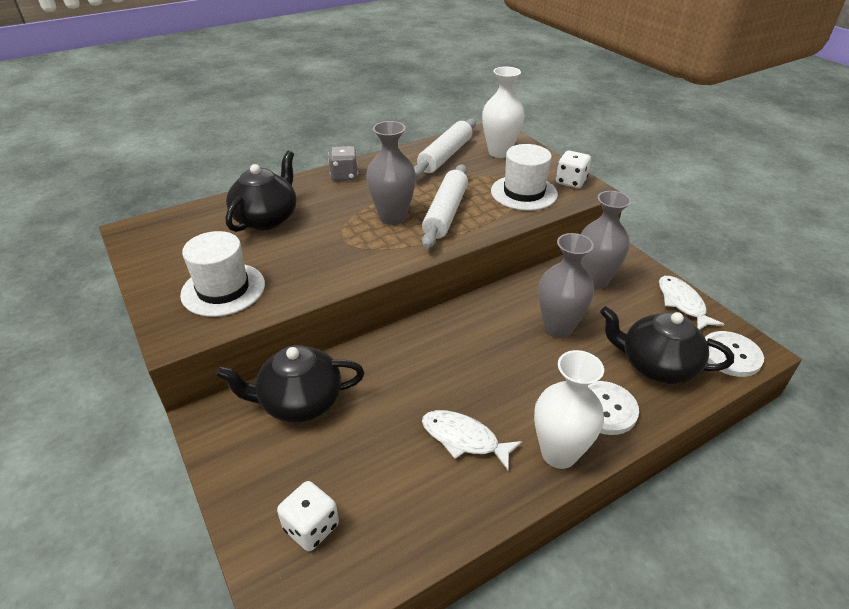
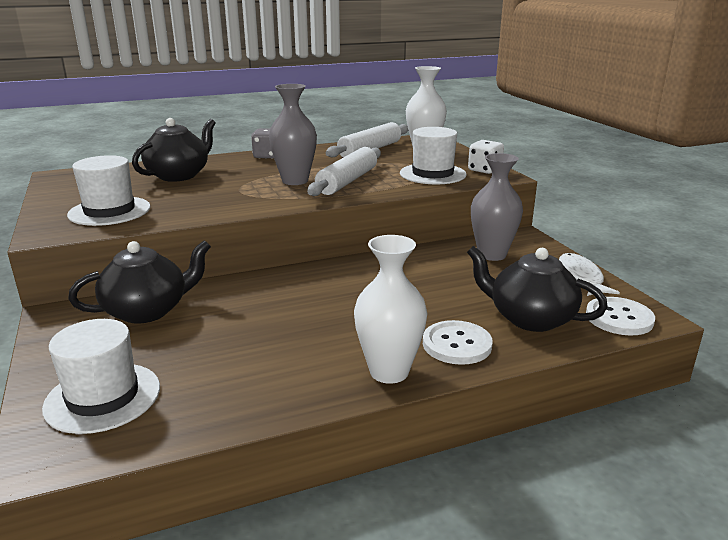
camera: 10 degrees right, 15 degrees down
black teapot [216,345,364,423] -> black teapot turned 150 degrees clockwise [68,240,211,324]
white dice [277,481,339,551] -> white hat [42,319,160,434]
white fish [422,410,522,470] -> none
grey vase [538,233,594,338] -> none

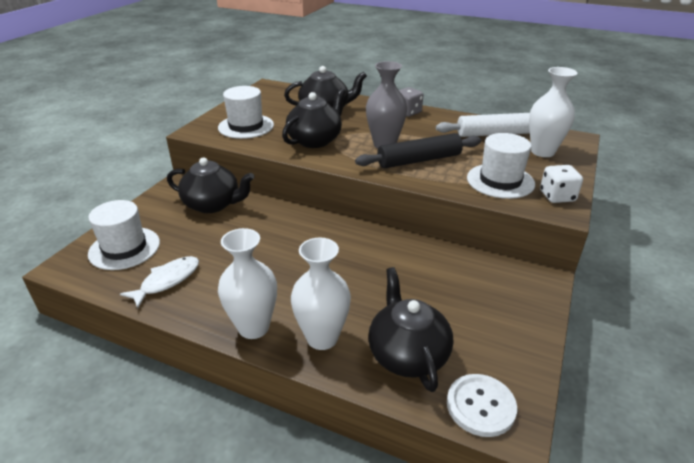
camera: 45 degrees right, 10 degrees up
white rolling pin [307,147,381,196] -> black rolling pin [355,133,481,168]
white button [423,320,493,365] -> white vase [291,237,351,350]
grey vase [471,153,523,261] -> none
white fish [559,253,620,296] -> white fish moved to [120,256,199,308]
none -> black teapot [282,88,346,148]

